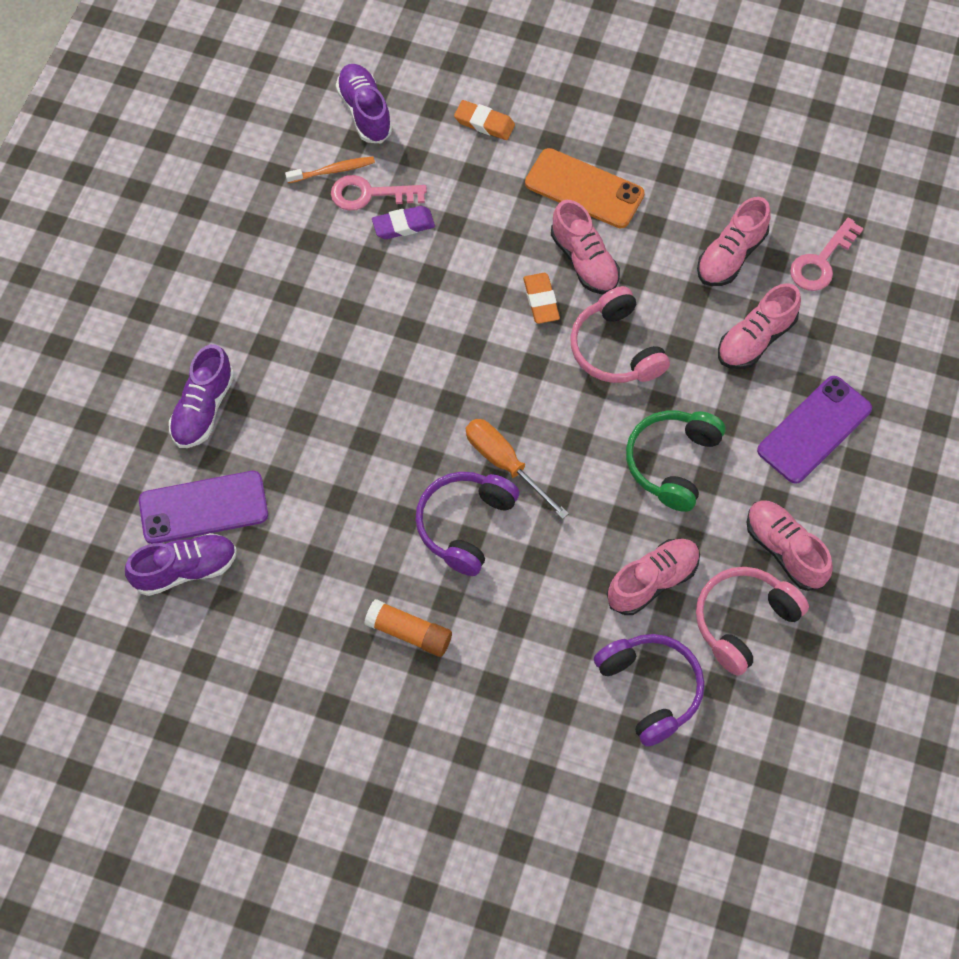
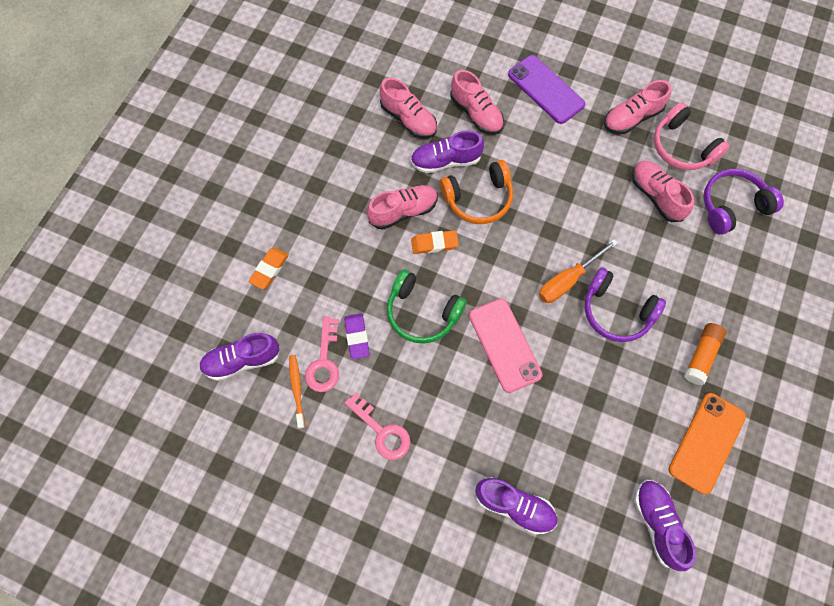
camera: 85 degrees left, 5 degrees up
purple phone [139,471,268,544] -> none
orange phone [525,148,645,228] -> orange phone moved to [669,393,746,494]
pink headphones [570,286,670,383] -> orange headphones [439,160,513,224]
green headphones [626,411,725,512] -> green headphones moved to [387,269,467,344]
pink key [790,218,864,291] -> pink key moved to [345,392,411,460]
none -> purple shoe [410,131,484,173]
none -> pink phone [469,299,542,393]

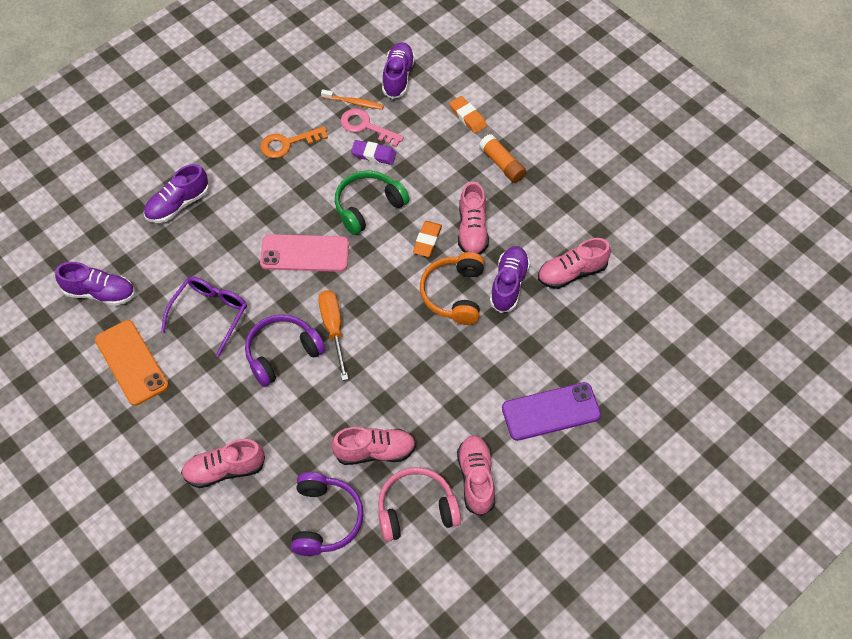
camera: 115 degrees right, 10 degrees down
pink key [345,392,411,460] -> orange key [260,126,328,158]
pink shoe [450,70,504,135] -> pink shoe moved to [181,439,265,488]
orange glue stick [684,323,726,385] -> orange glue stick moved to [479,134,526,183]
none -> purple glasses [161,277,247,357]

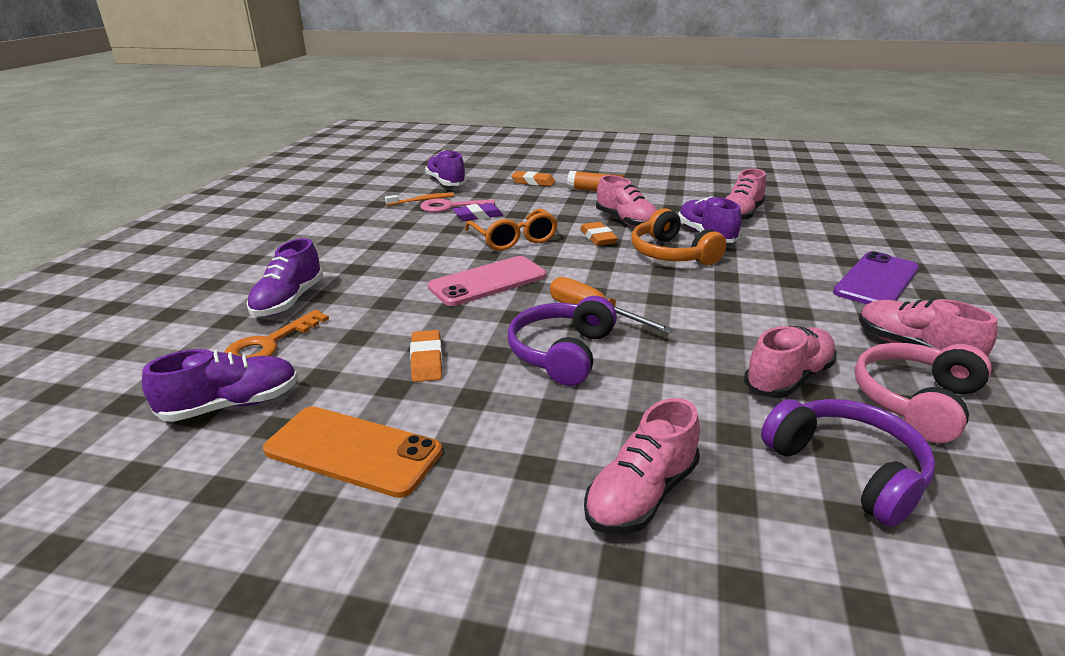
camera: 35 degrees left, 30 degrees down
purple glasses [161,277,247,357] -> orange eraser [410,330,443,382]
orange key [260,126,328,158] -> orange key moved to [224,310,329,358]
green headphones [335,171,410,235] -> orange glasses [465,209,558,251]

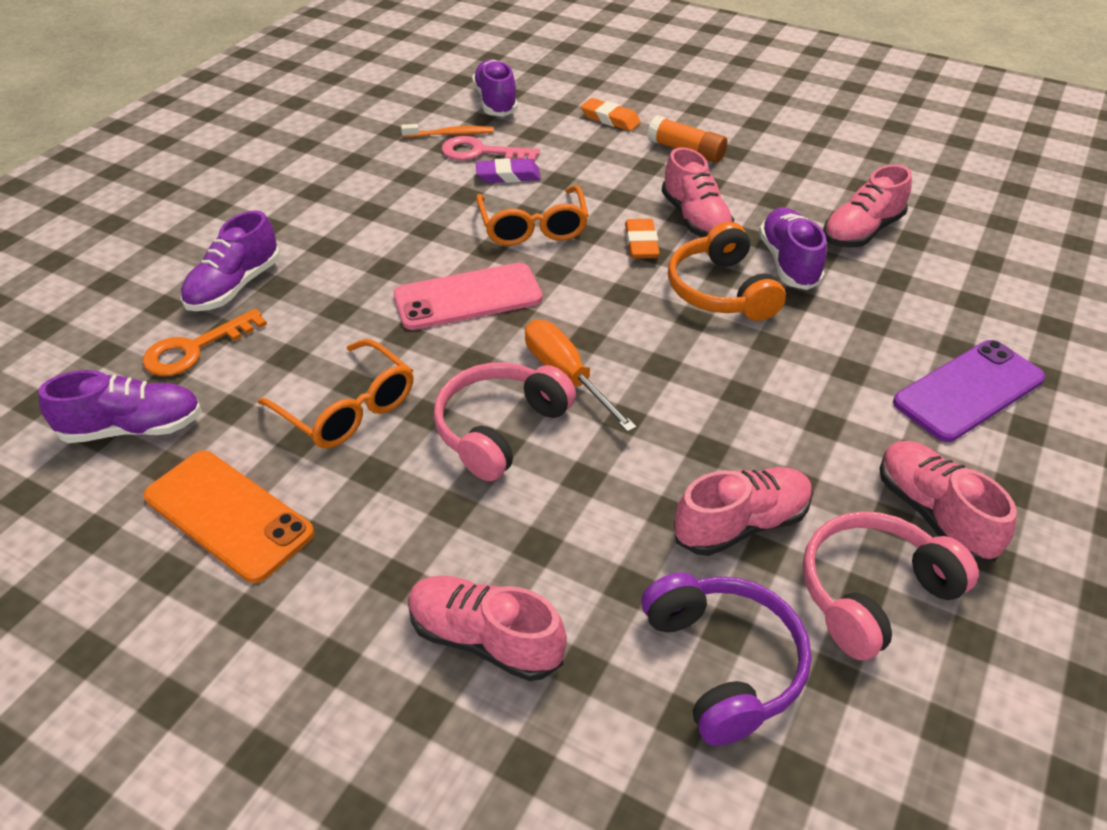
camera: 15 degrees right, 15 degrees up
orange eraser [410,330,443,382] -> orange glasses [258,339,413,448]
purple headphones [508,296,617,386] -> pink headphones [434,362,576,481]
pink shoe [584,398,700,534] -> pink shoe turned 60 degrees clockwise [408,575,567,681]

